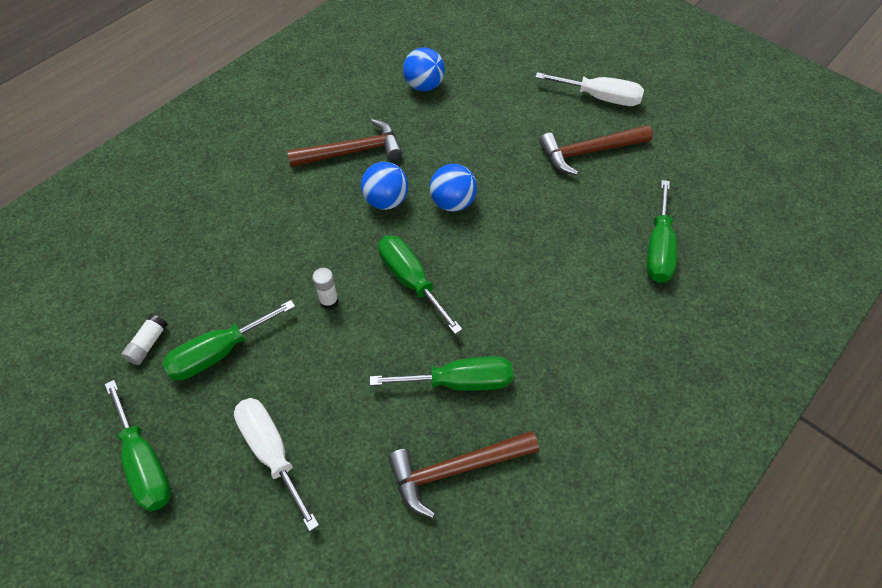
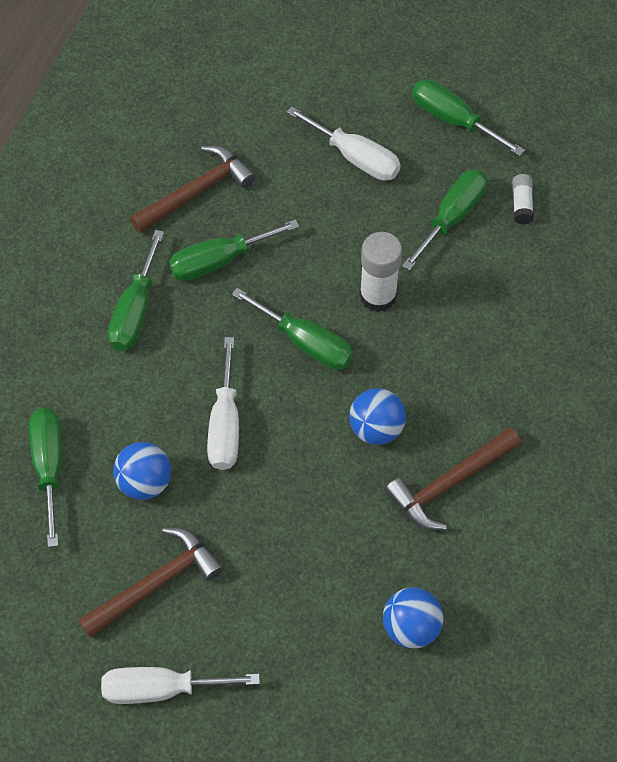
camera: 160 degrees right, 5 degrees up
white glue stick [312,268,339,309] -> white glue stick [359,232,402,312], size x1.86
blue ball [430,164,477,212] -> blue ball moved to [113,442,171,500]
none -> green screwdriver [108,230,164,351]
none -> white screwdriver [207,337,239,470]

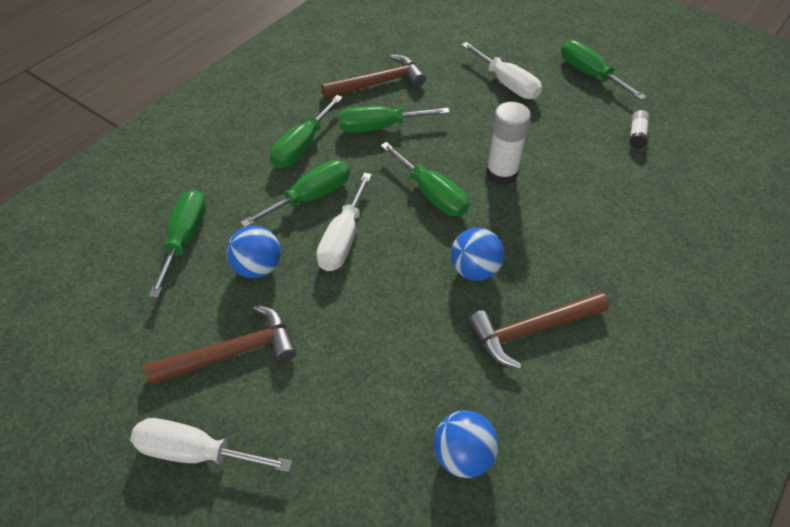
camera: 15 degrees right, 10 degrees down
green screwdriver [402,169,487,271] -> green screwdriver moved to [240,160,350,227]

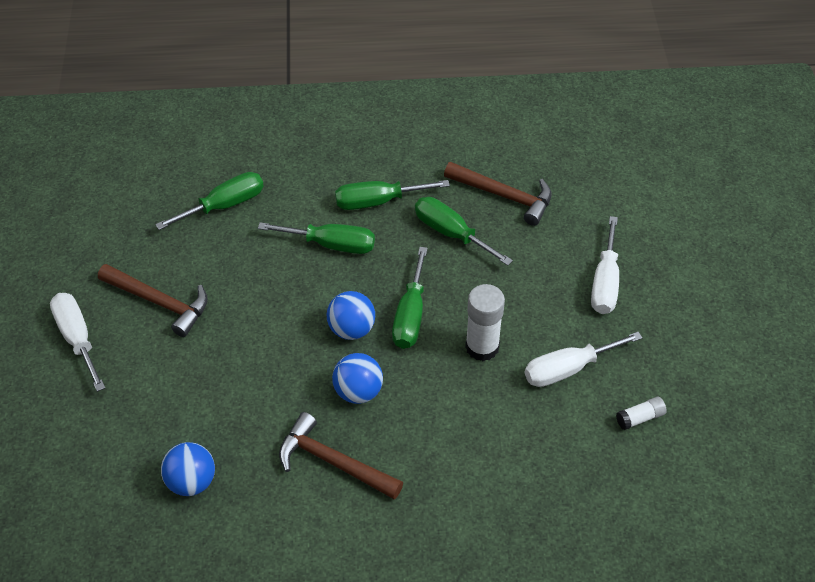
camera: 50 degrees right, 0 degrees up
blue ball [227,226,281,278] -> blue ball moved to [326,291,375,340]
white screwdriver [316,173,372,271] -> white screwdriver moved to [525,332,642,387]
green screwdriver [561,40,647,100] -> none

